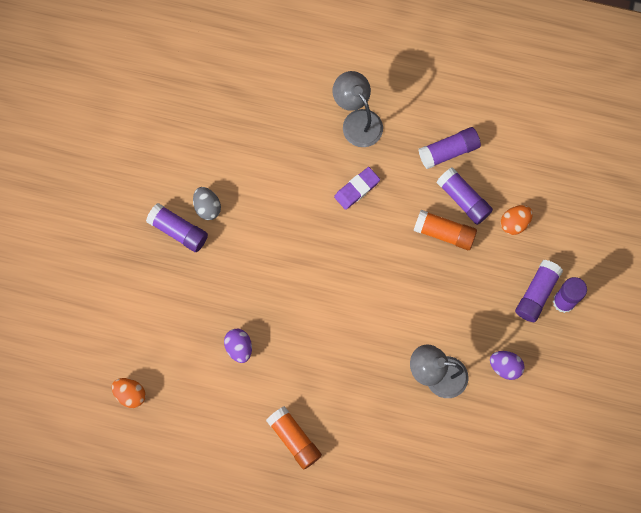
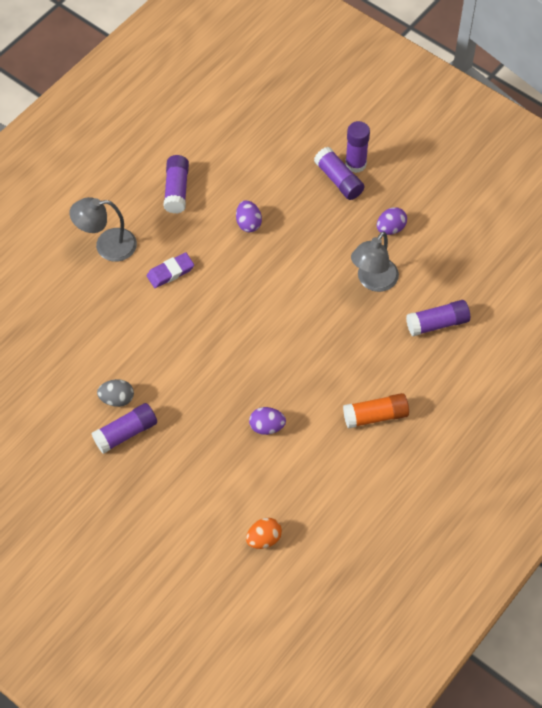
camera: 65 degrees left, 15 degrees down
purple eraser [334,167,380,210] -> purple eraser turned 75 degrees clockwise [147,252,194,288]
orange glue stick [414,210,477,250] -> purple egg [236,200,262,232]
purple glue stick [436,167,493,225] -> purple glue stick moved to [406,300,470,336]
orange egg [500,205,533,235] -> none

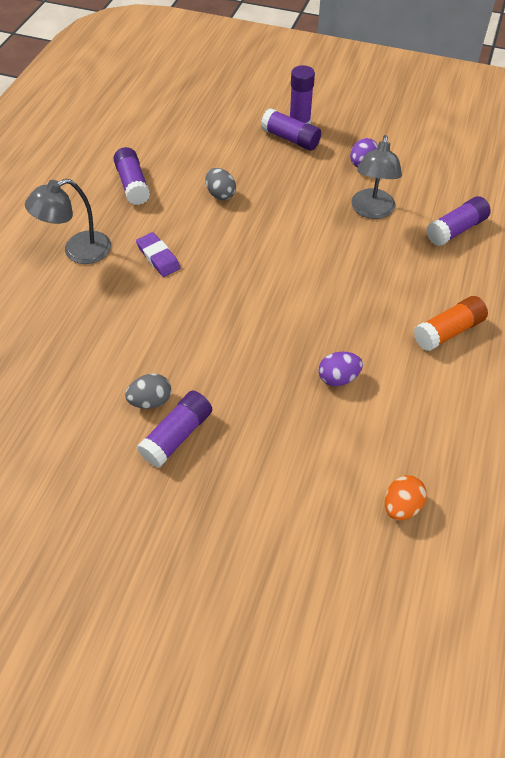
camera: 20 degrees left, 5 degrees down
purple eraser [147,252,194,288] -> purple eraser turned 75 degrees counterclockwise [136,232,181,277]
purple egg [236,200,262,232] -> grey egg [206,168,236,200]

